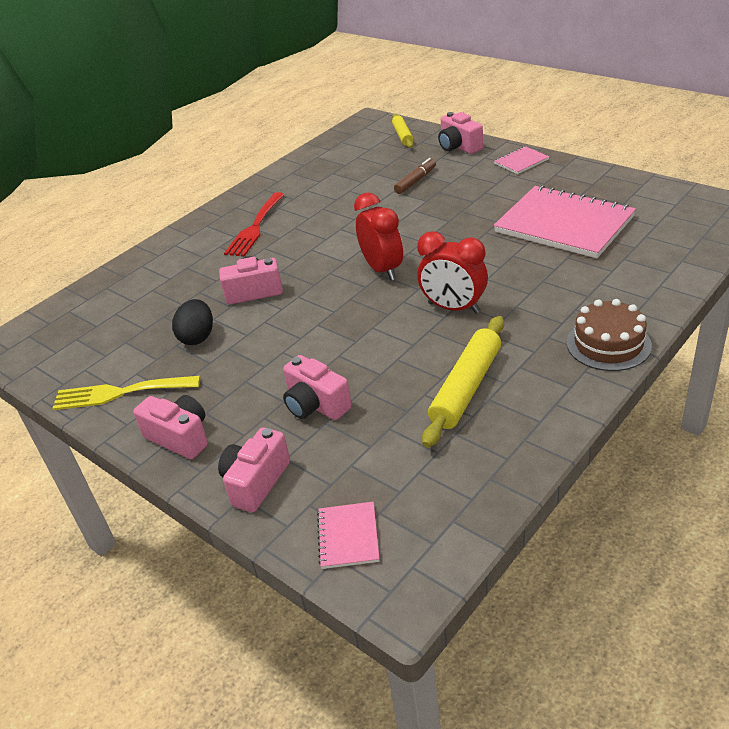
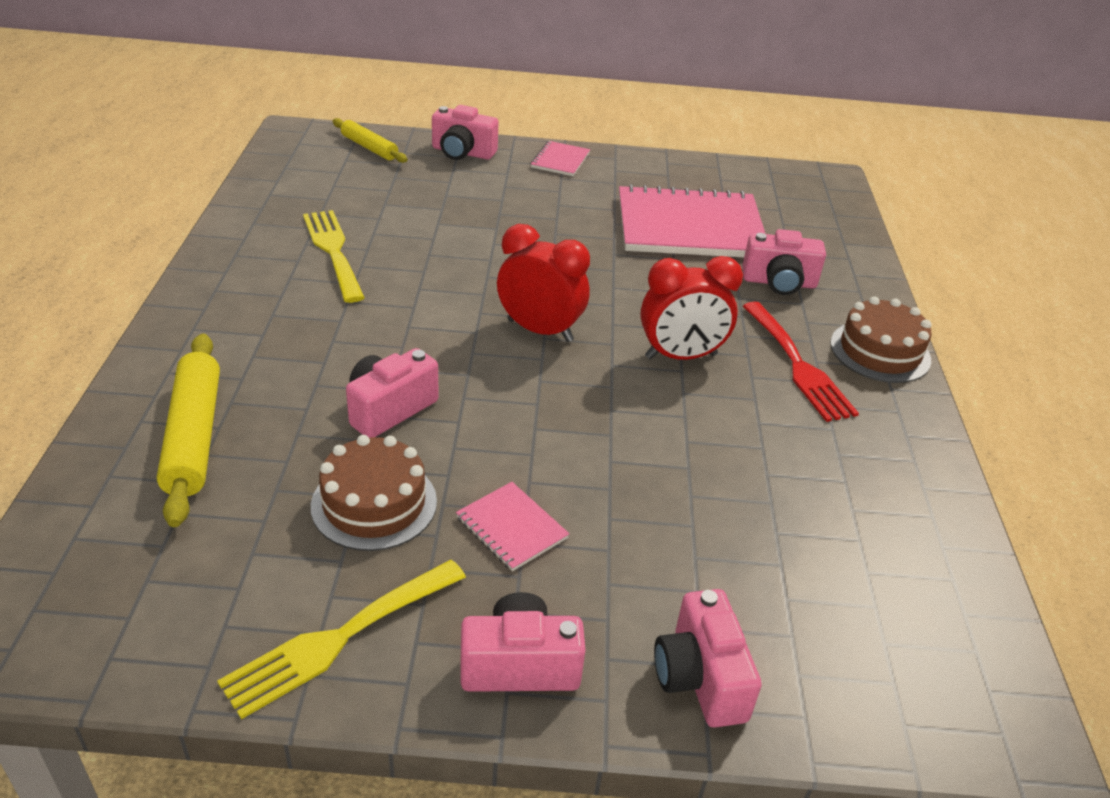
camera: 45 degrees left, 0 degrees up
black egg [172,299,213,345] -> brown cake [311,435,437,551]
red fork [224,192,285,256] -> red fork moved to [743,301,859,422]
pink camera [283,355,352,420] -> pink camera moved to [742,229,826,295]
pink notebook [317,502,380,569] -> pink notebook moved to [456,482,569,571]
brown marker [394,158,436,194] -> none
yellow rolling pin [422,316,504,448] -> yellow rolling pin moved to [157,334,220,527]
none -> yellow fork [303,210,365,303]

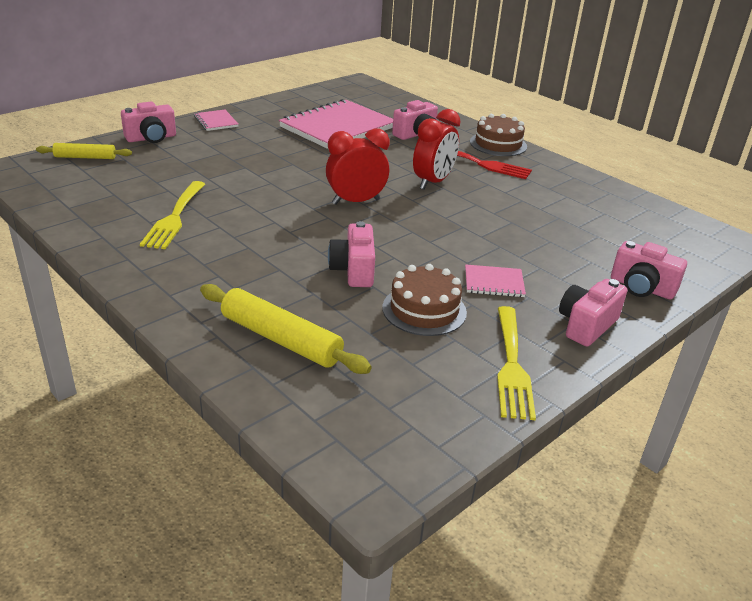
camera: 45 degrees left, 5 degrees down
yellow fork [303,210,365,303] -> yellow fork turned 105 degrees counterclockwise [140,181,205,249]

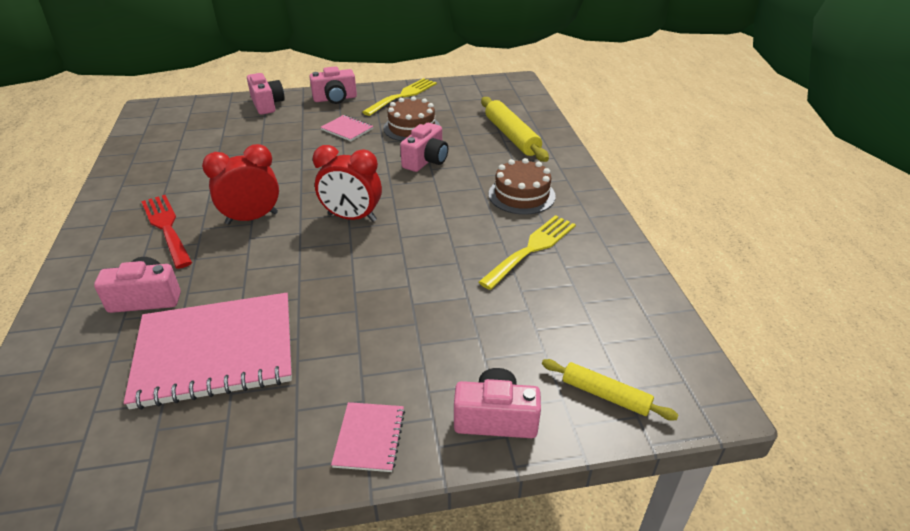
camera: 145 degrees left, 5 degrees up
brown cake [470,114,527,156] -> brown cake moved to [489,158,556,215]

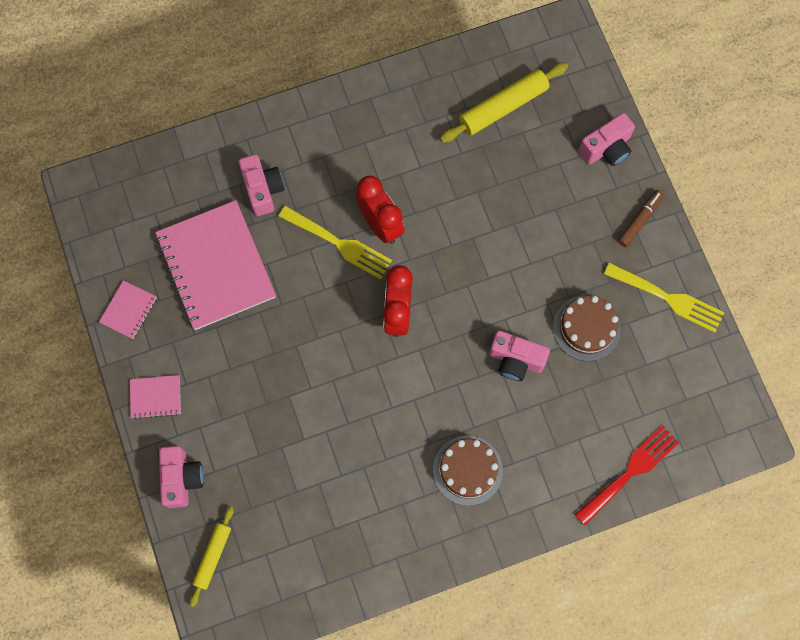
camera: 80 degrees right, 35 degrees up
red fork [141,195,192,269] -> red fork moved to [575,425,680,525]
pink camera [309,66,357,104] -> brown marker [618,190,664,247]
pink notebook [321,115,373,141] -> pink notebook moved to [99,280,157,339]
yellow fork [479,215,576,290] -> yellow fork moved to [278,206,392,279]
yellow rolling pin [481,97,549,162] -> yellow rolling pin moved to [440,62,568,143]

